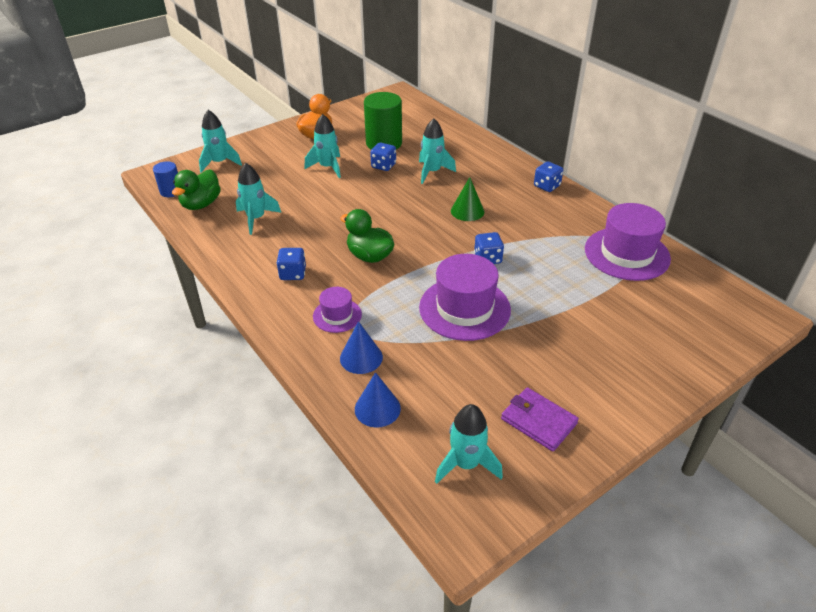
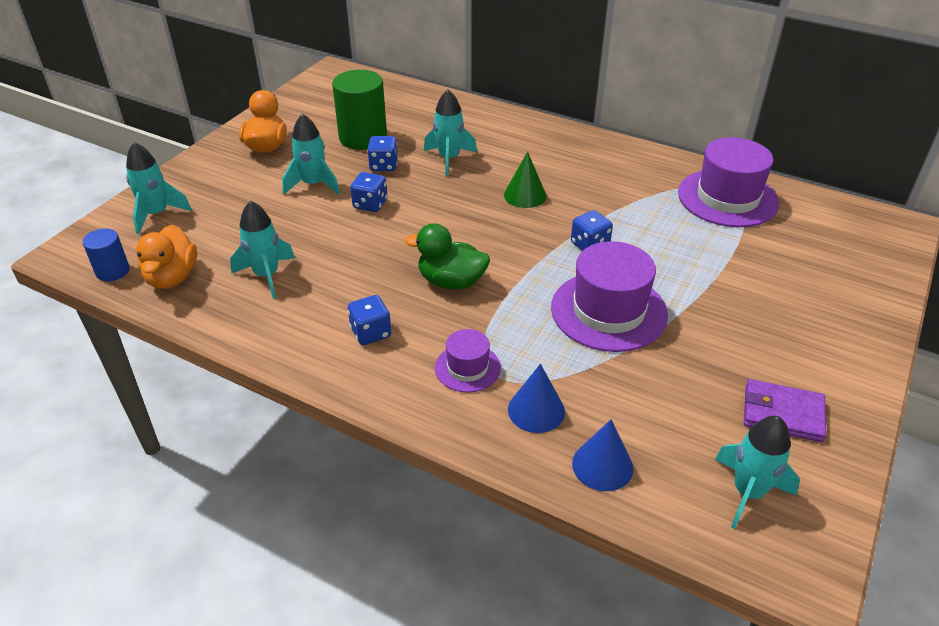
camera: 25 degrees left, 0 degrees up
green duck [172,169,221,210] -> orange duck [136,225,197,289]
blue dice [534,161,563,192] -> blue dice moved to [350,172,387,212]

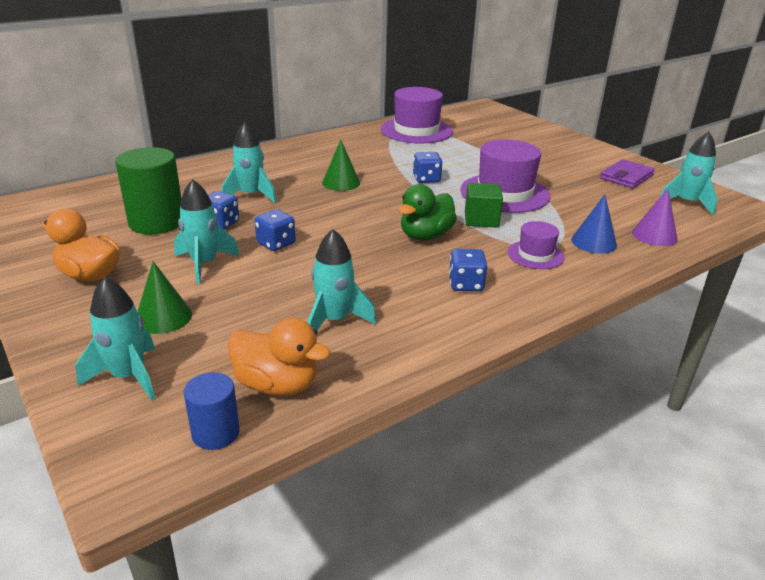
camera: 65 degrees left, 10 degrees down
blue cone [572,419,633,491] -> purple cone [632,189,678,246]
none -> green cone [137,261,192,334]
none -> green cube [465,183,503,227]

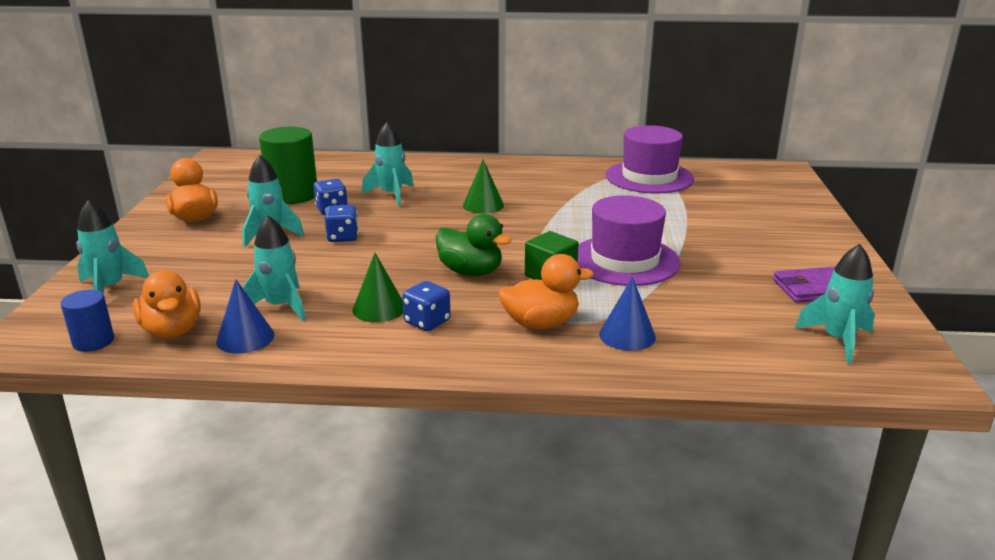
camera: 40 degrees right, 5 degrees down
green cone [137,261,192,334] -> green cone moved to [352,253,403,322]
green duck [399,184,457,241] -> green duck turned 135 degrees counterclockwise [436,214,511,276]
blue dice [413,152,443,183] -> none
purple hat [508,221,565,269] -> orange duck [498,254,594,329]
purple cone [632,189,678,246] -> none
none -> blue cone [216,279,275,354]

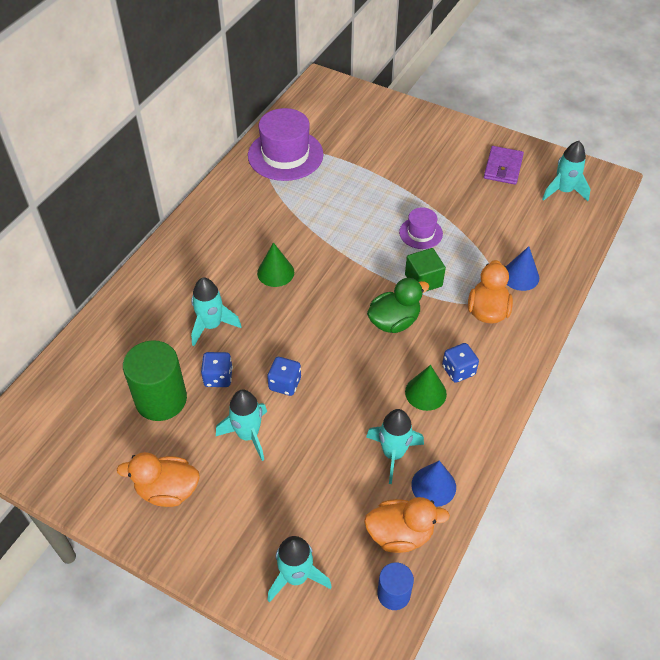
camera: 65 degrees left, 25 degrees up
purple hat [578,195,681,286] -> purple hat [399,207,443,249], size x0.53

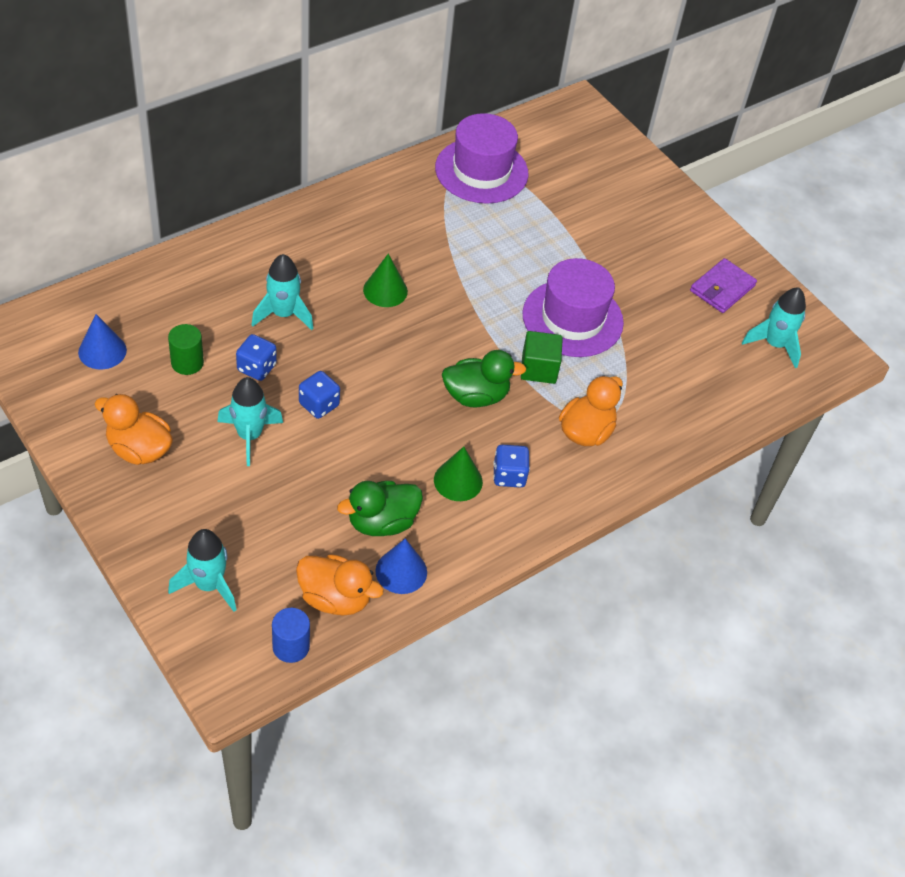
camera: 20 degrees right, 0 degrees up
green cylinder [123,340,187,421] -> green cylinder [168,324,204,375], size x0.55
turquoise rocket [366,409,424,484] -> green duck [337,481,423,536]
purple hat [399,207,443,249] -> purple hat [522,258,624,357], size x1.89
blue cone [506,246,539,291] -> blue cone moved to [78,314,127,370]

